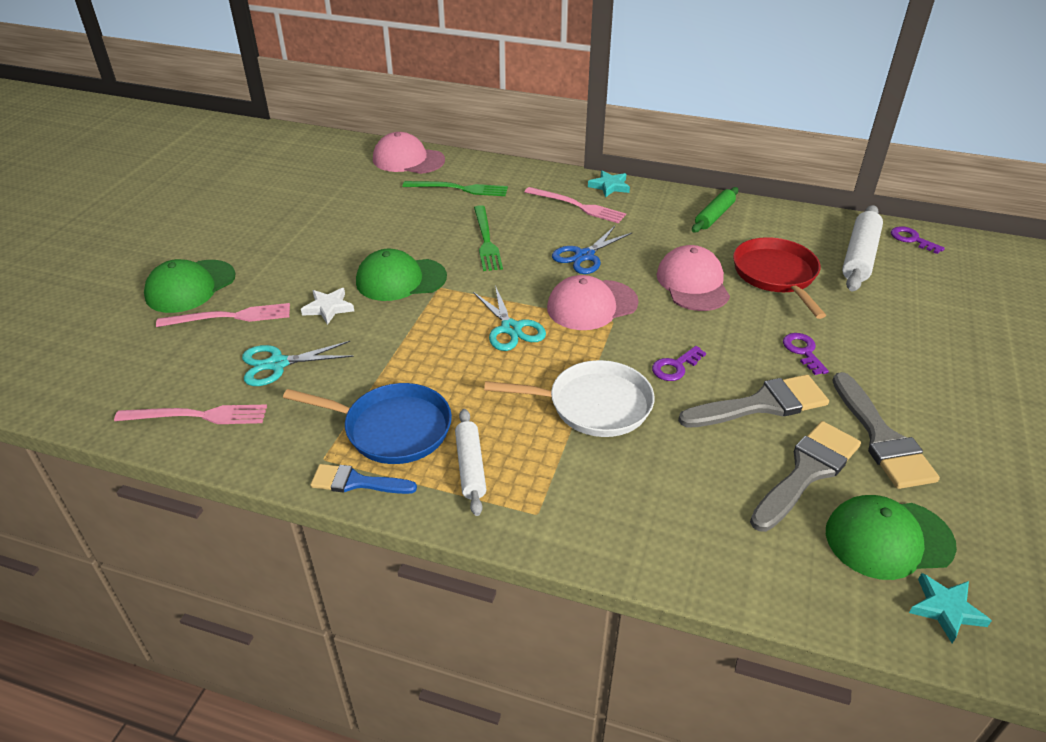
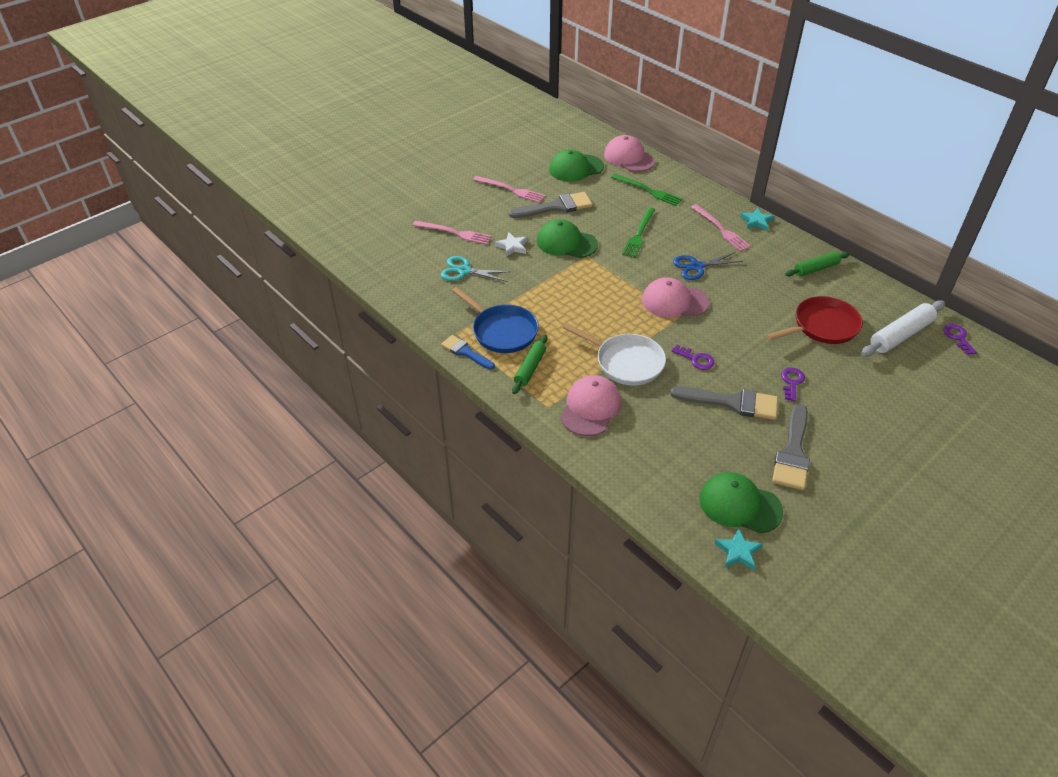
camera: 30 degrees right, 5 degrees up
pink fork [114,404,267,424] -> pink fork moved to [473,176,546,203]
green cap [144,259,235,313] -> green cap moved to [549,149,604,182]
white rolling pin [455,409,487,516] -> green rolling pin [512,335,548,394]
turquoise scissors [473,285,546,351] -> none
purple key [652,346,706,381] -> purple key turned 135 degrees counterclockwise [671,345,715,370]
pink cap [657,245,730,311] -> pink cap moved to [561,375,621,436]
red pan [733,237,826,319] -> red pan turned 45 degrees clockwise [766,296,863,344]
grey brush [750,421,861,532] -> grey brush moved to [509,192,593,218]

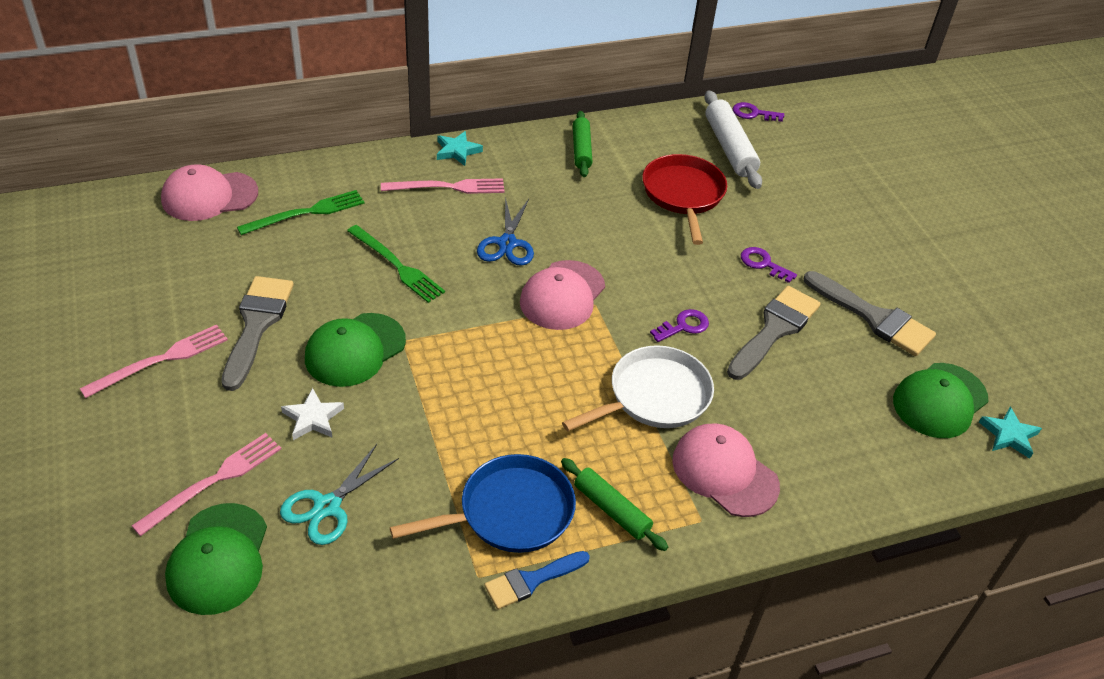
camera: 70 degrees left, 0 degrees up
green cap [549,149,604,182] -> green cap moved to [165,503,267,615]

